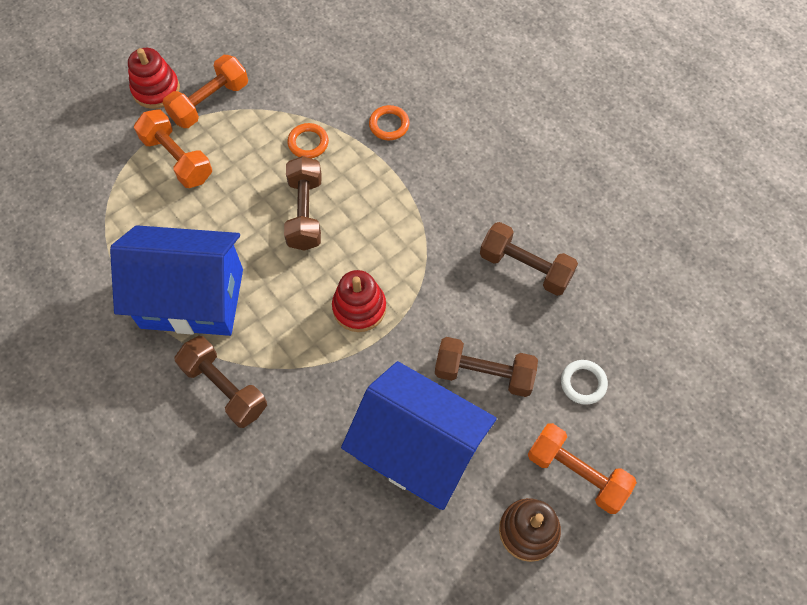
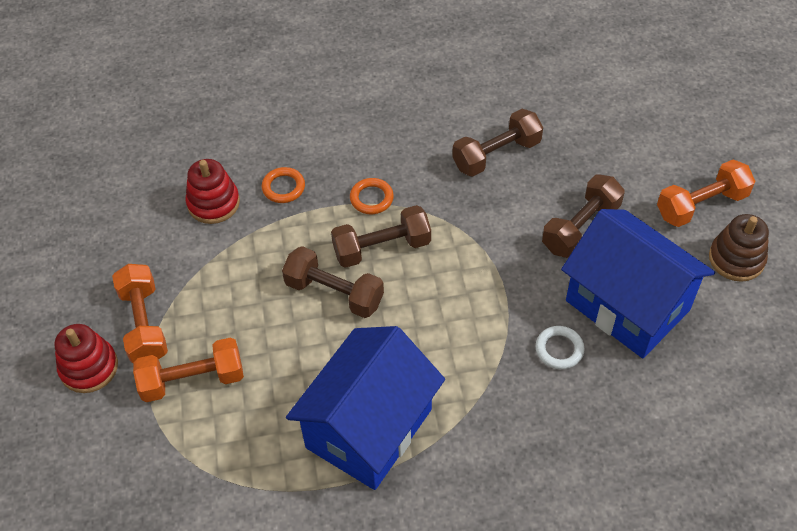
camera: 60 degrees left, 10 degrees down
brown dumbbell [175,336,267,428] -> brown dumbbell moved to [331,205,431,268]
orange ring [287,123,329,159] -> orange ring moved to [350,178,394,214]
red stacking toy [332,270,386,332] -> red stacking toy moved to [186,159,240,224]
blue house [341,361,497,510] -> blue house turned 75 degrees clockwise [561,209,715,358]
white ring [561,360,608,405] -> white ring moved to [536,326,585,369]

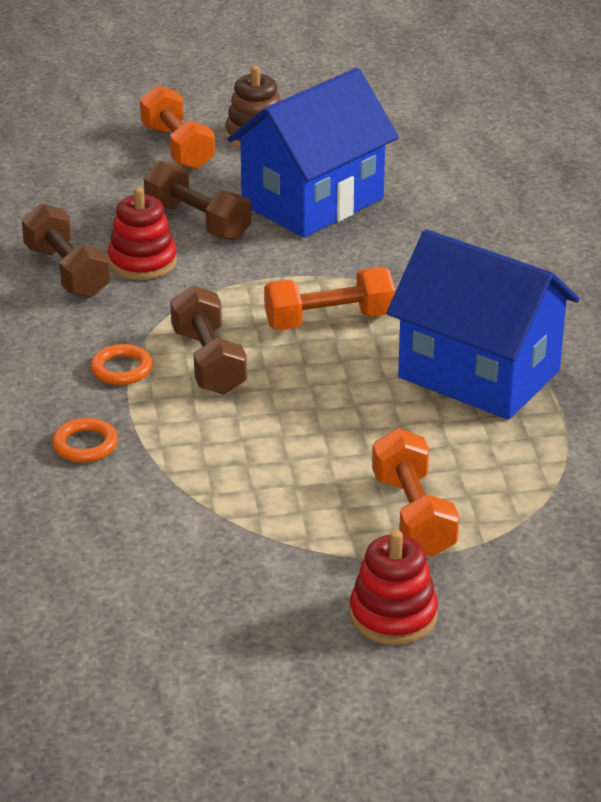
camera: 90 degrees left, 20 degrees down
orange dumbbell [112,264,168,363] -> orange dumbbell moved to [264,267,395,330]
red stacking toy [186,159,240,224] -> red stacking toy moved to [108,187,177,280]
brown dumbbell [282,246,384,318] -> none
white ring [536,326,585,369] -> none

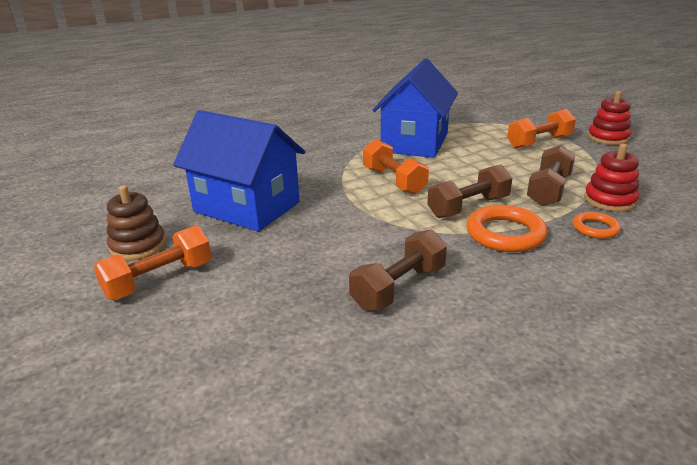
camera: 105 degrees left, 5 degrees down
orange ring [90,344,153,385] -> orange ring [466,205,548,252], size x1.73
red stacking toy [108,187,177,280] -> red stacking toy moved to [584,144,639,212]
brown dumbbell [144,161,251,241] -> brown dumbbell moved to [527,145,575,206]

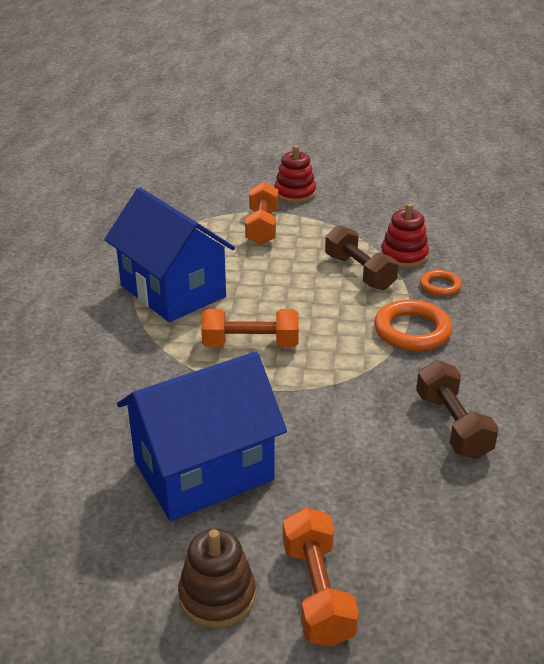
camera: 60 degrees left, 5 degrees up
brown dumbbell [427,164,512,218] -> none

